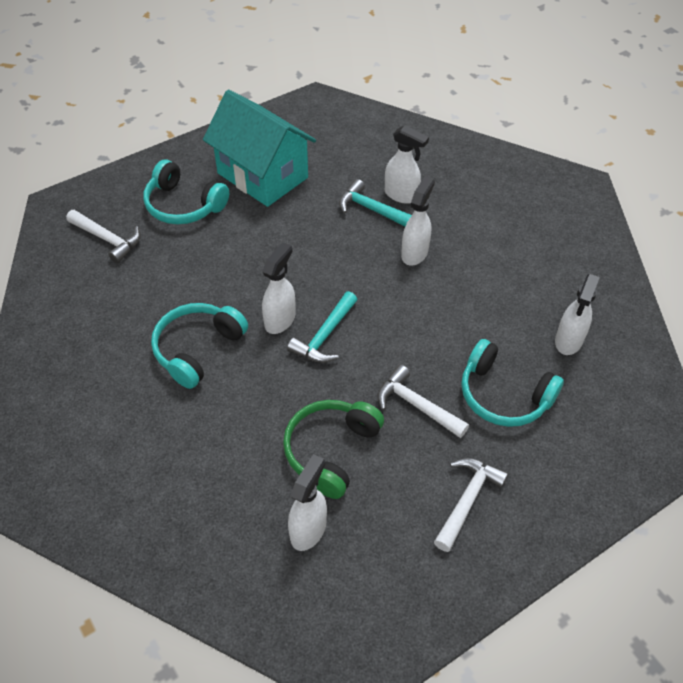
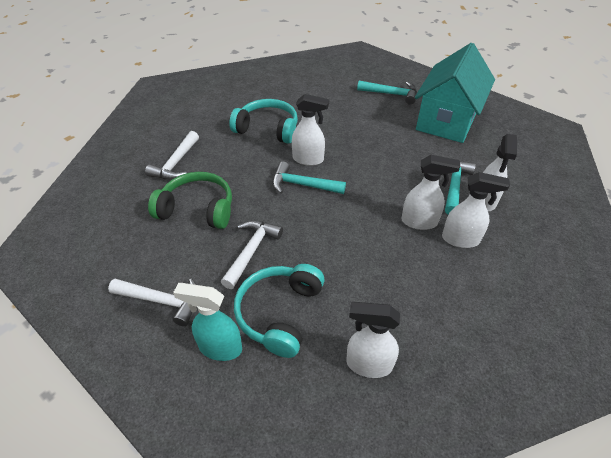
camera: 75 degrees right, 5 degrees down
white hammer [66,210,140,263] -> white hammer moved to [145,131,199,180]
turquoise headphones [143,160,229,224] -> turquoise hammer [357,81,417,104]
white spray bottle [288,454,327,551] -> white spray bottle moved to [442,172,510,248]
none -> turquoise spray bottle [173,283,242,361]

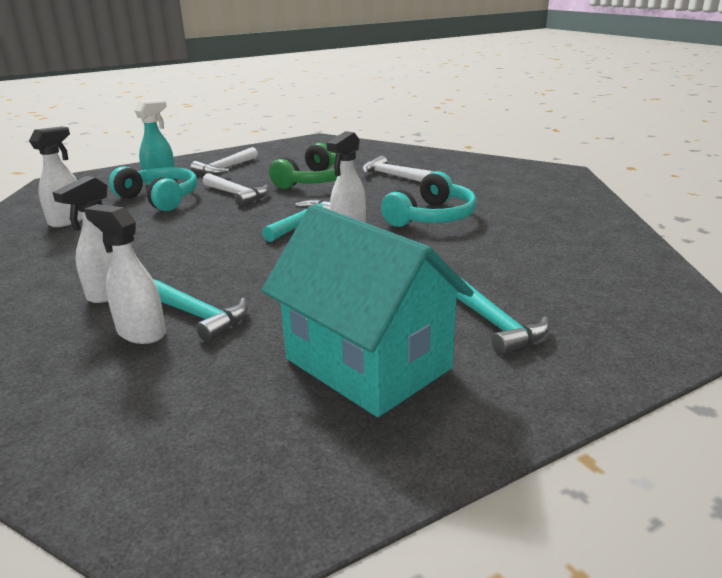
camera: 110 degrees right, 20 degrees down
turquoise hammer [357,81,417,104] -> turquoise hammer turned 60 degrees counterclockwise [457,277,550,355]
white spray bottle [401,155,460,230] -> none

